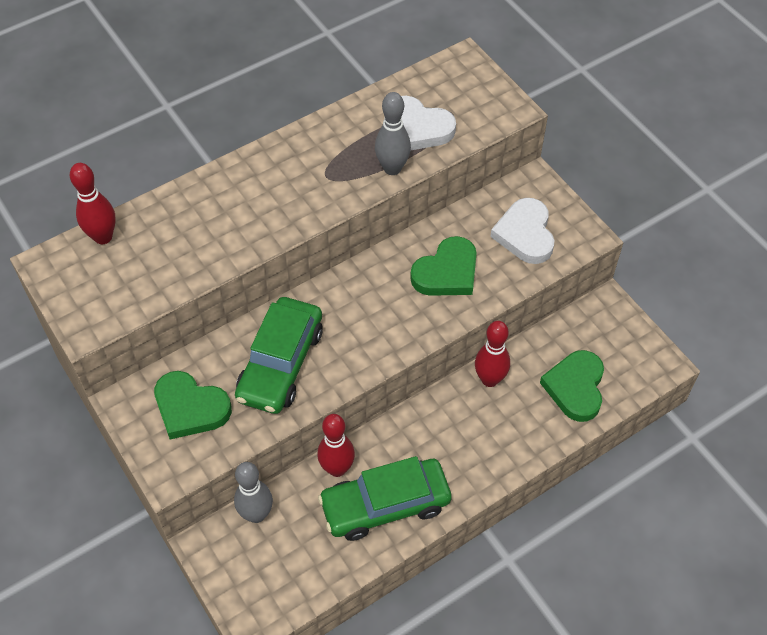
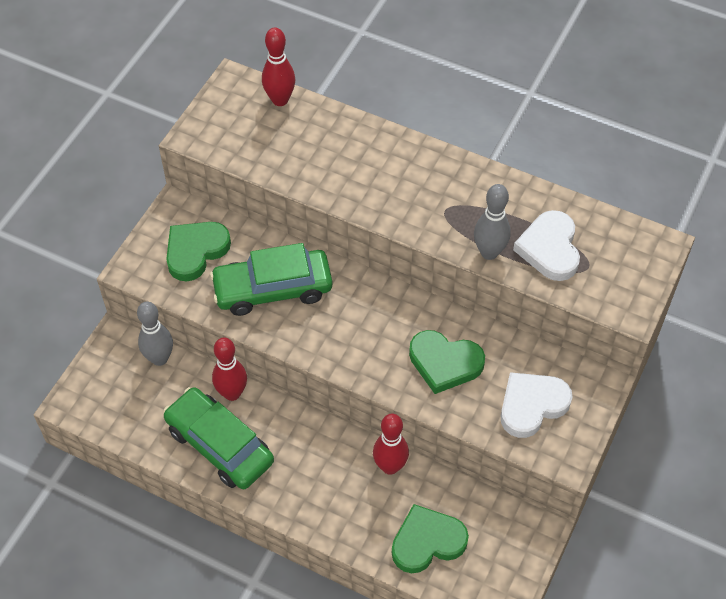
camera: 60 degrees right, 0 degrees up
green heart [154,371,232,439] -> green heart turned 45 degrees clockwise [166,222,231,281]

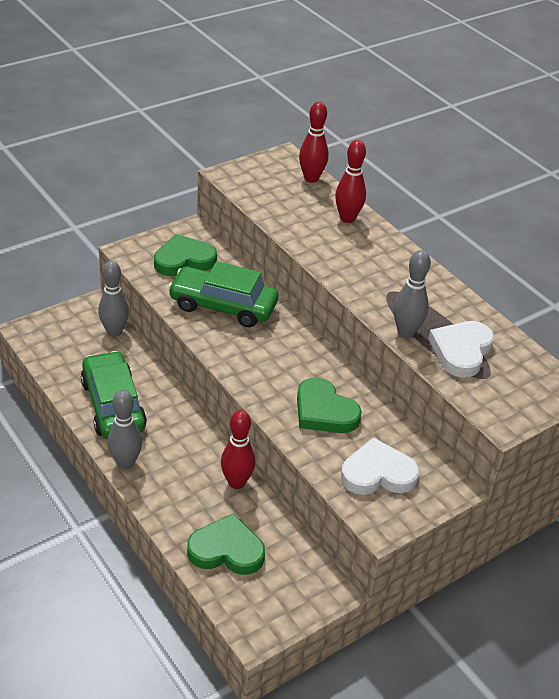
camera: 25 degrees right, 15 degrees down
red bowling pin [212,337,247,401] -> red bowling pin moved to [335,140,366,223]
none -> grey bowling pin [107,390,142,469]

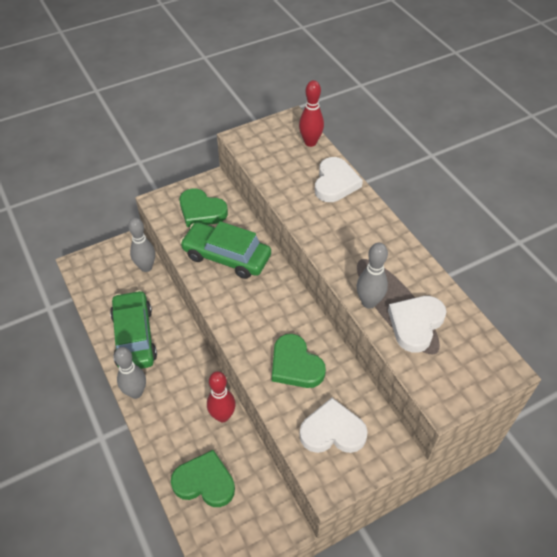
camera: 10 degrees right, 10 degrees up
green heart [154,234,217,276] -> green heart turned 135 degrees counterclockwise [179,188,228,227]
red bowling pin [335,140,366,223] -> white heart [315,157,363,202]

